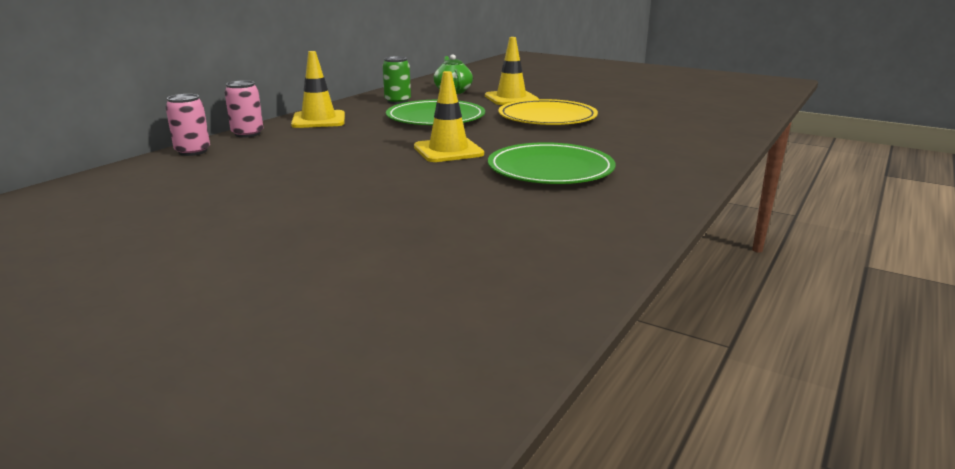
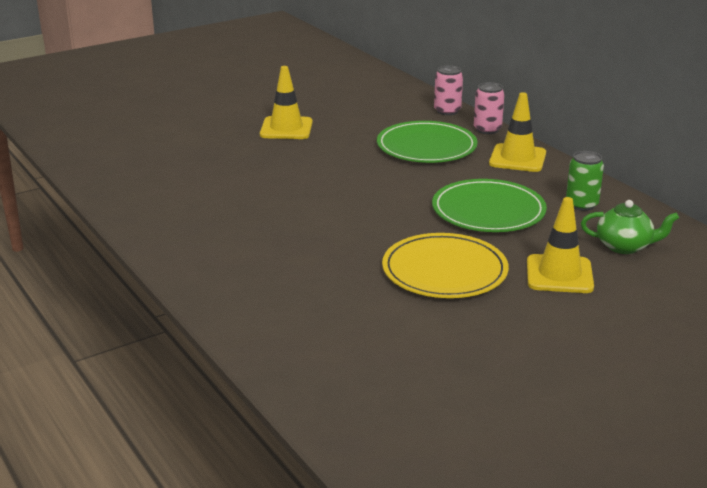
camera: 115 degrees right, 5 degrees up
yellow traffic cone [414,71,484,162] -> yellow traffic cone moved to [260,66,313,139]
green plate [488,142,615,184] -> green plate moved to [377,121,478,163]

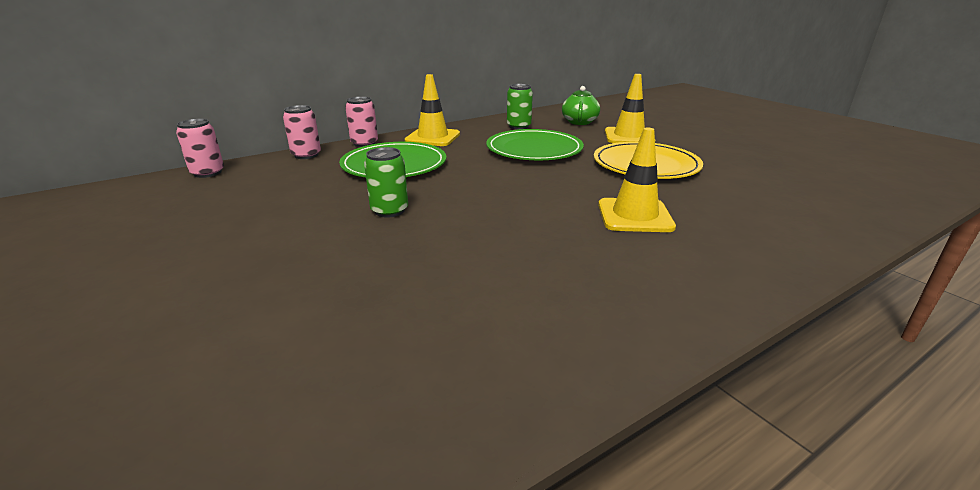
camera: 90 degrees left, 0 degrees up
yellow traffic cone [260,66,313,139] -> yellow traffic cone moved to [598,128,676,232]
none -> pink can [176,118,224,178]
none -> green can [364,147,408,218]

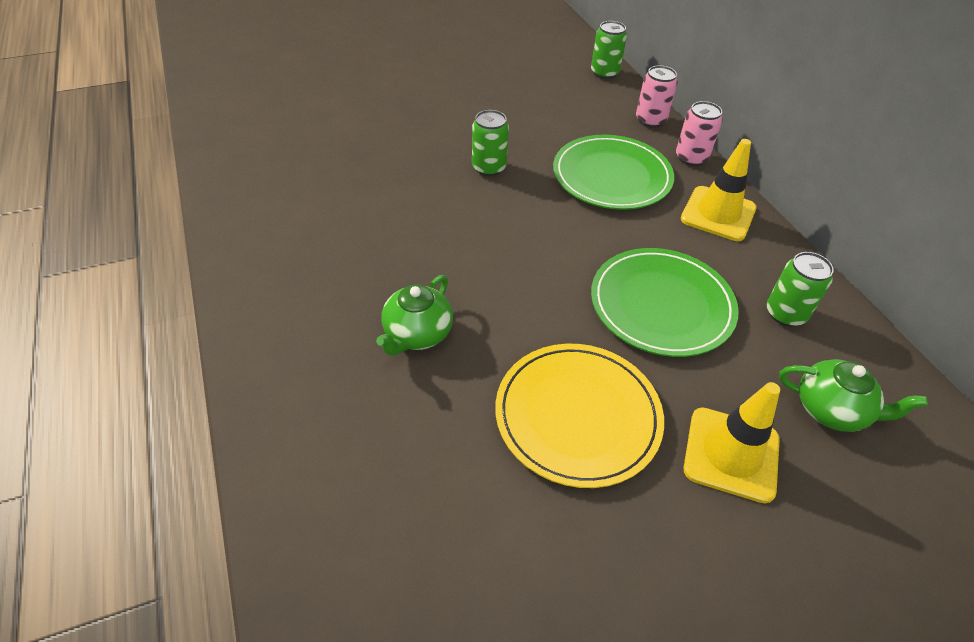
camera: 100 degrees right, 20 degrees up
pink can [176,118,224,178] -> green can [591,21,627,79]
yellow traffic cone [598,128,676,232] -> green teapot [376,275,453,356]

